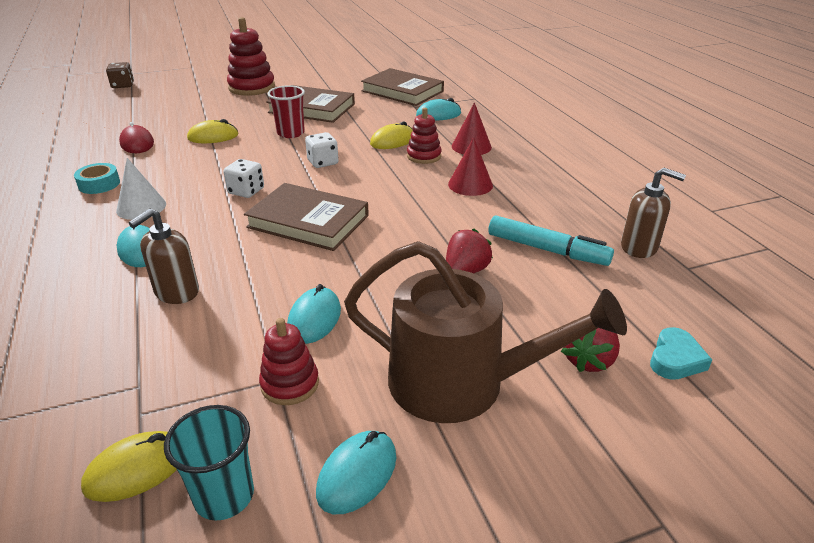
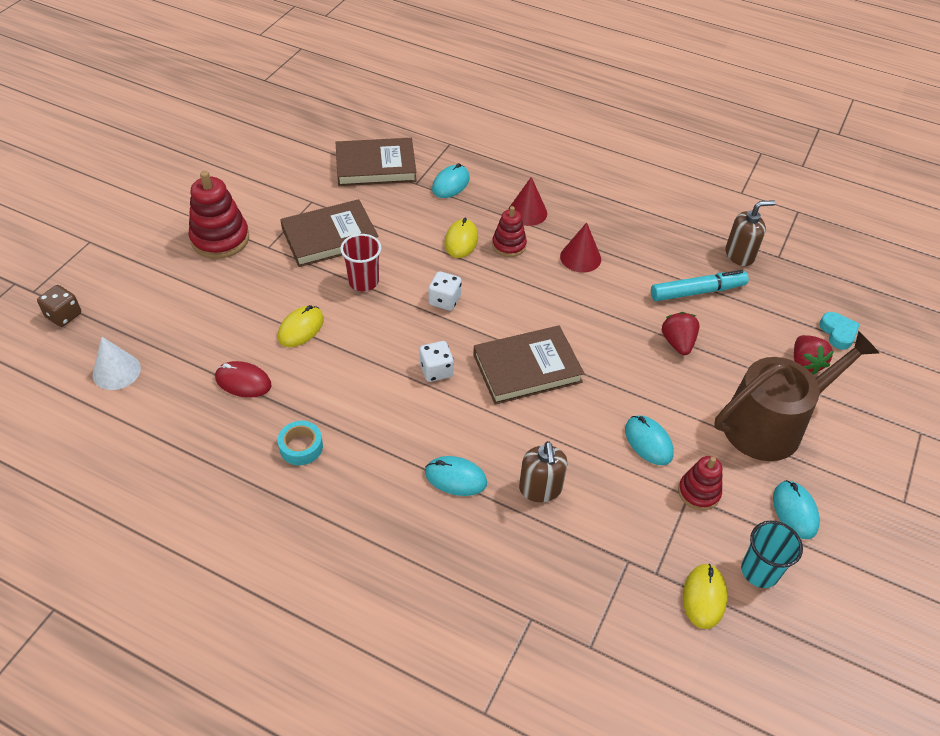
camera: 45 degrees left, 15 degrees up
white cone [116,158,166,220] -> white cone moved to [93,337,141,390]

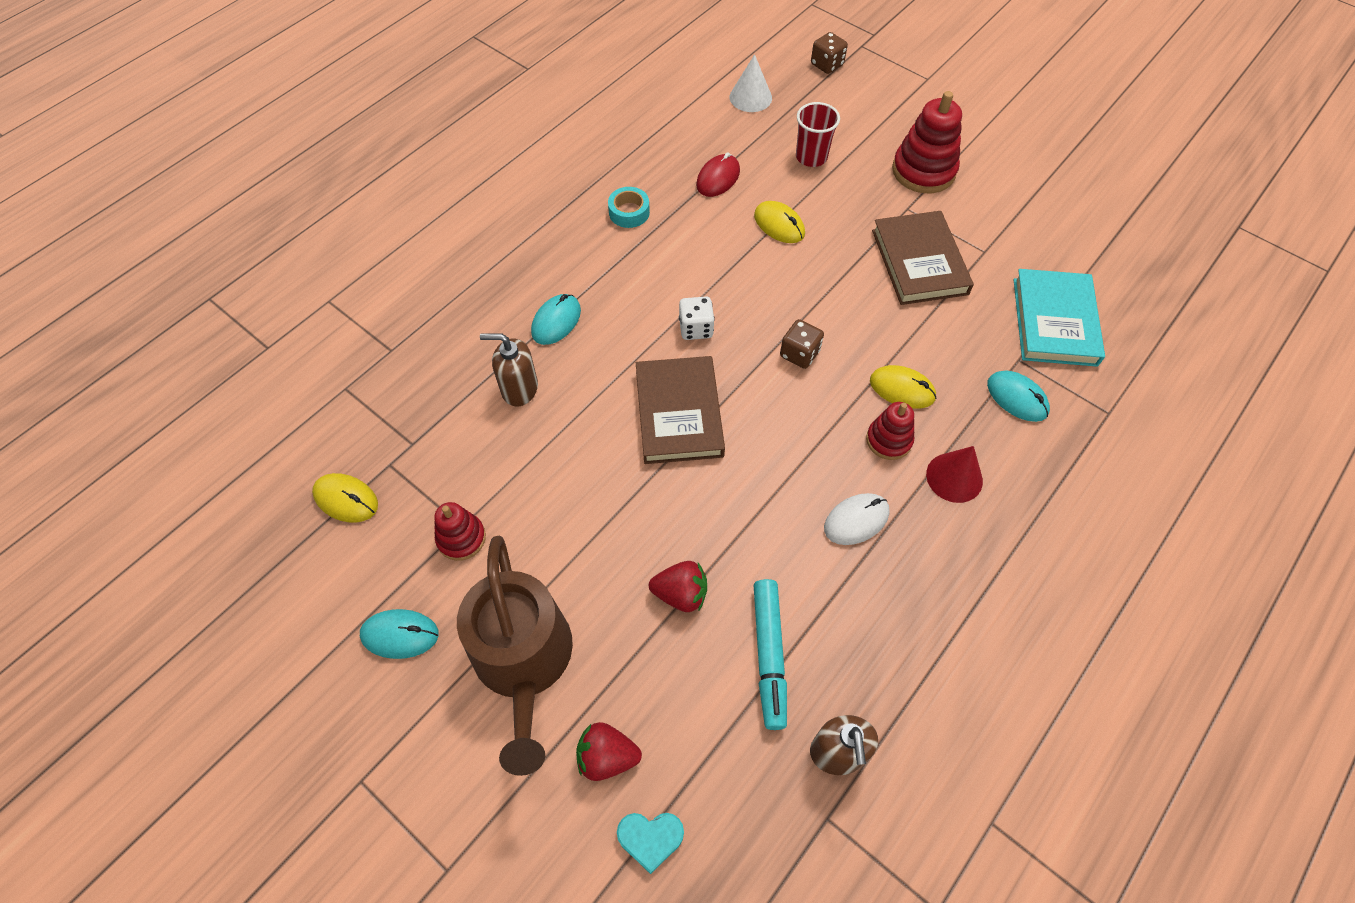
camera: 105 degrees right, 10 degrees up
brown book [336,138,417,186] -> turquoise book [1014,269,1105,367]
red cup [340,234,382,291] -> red cup moved to [796,102,840,167]
white dice [428,271,462,311] -> brown dice [780,319,824,369]
red cone [560,222,601,273] -> white mouse [824,493,890,545]
turquoise mouse [625,416,674,465] -> none
turquoise cup [741,521,803,588] -> none

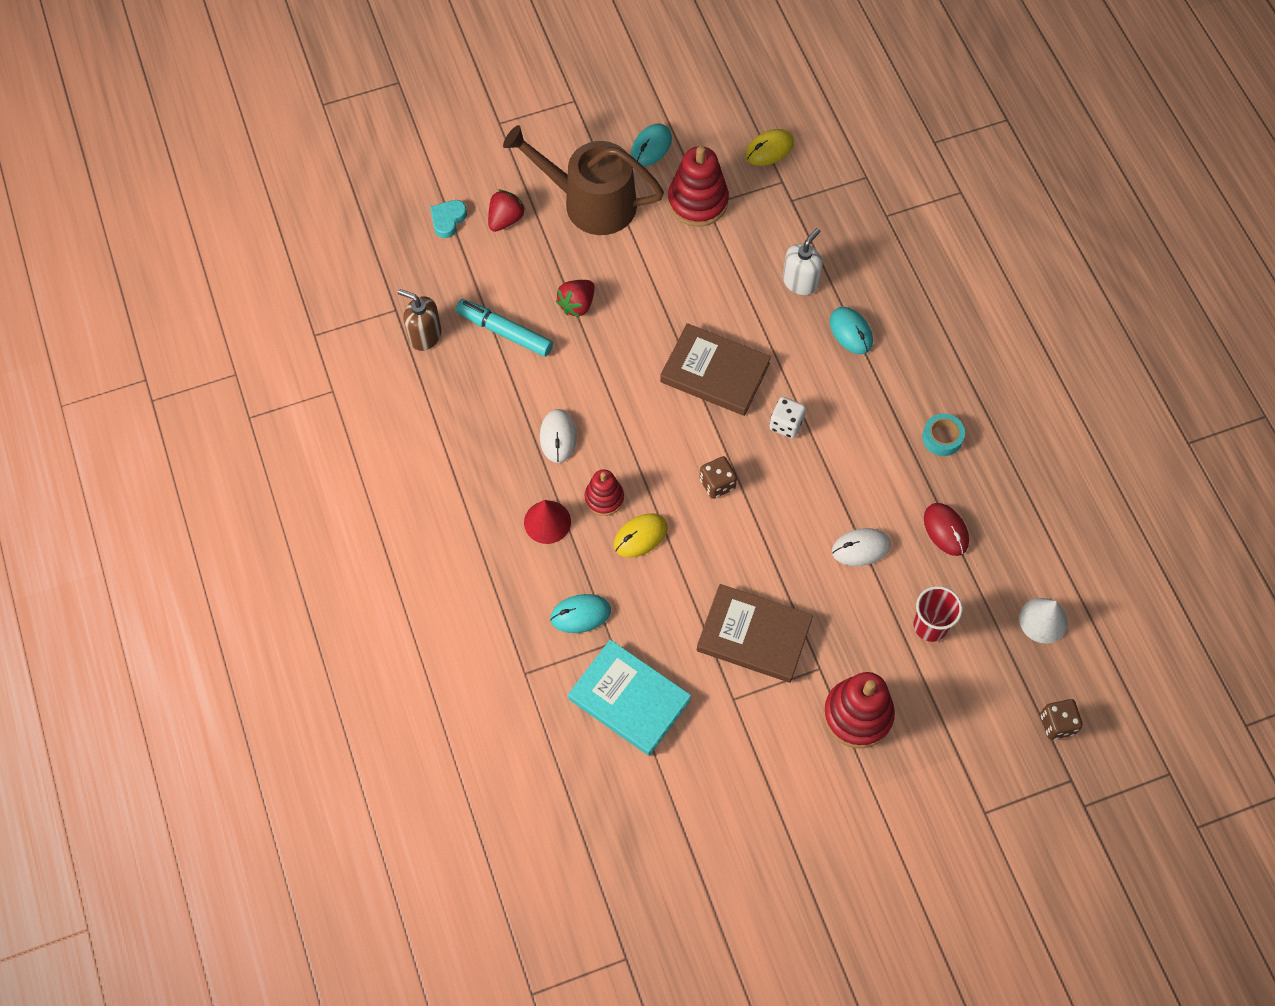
camera: 120 degrees right, 5 degrees up
red stacking toy [434,502,486,561] -> red stacking toy [668,146,729,227], size x1.67
brown soap dispenser [480,333,538,406] -> white soap dispenser [783,228,823,295]
yellow mouse [754,201,805,243] -> white mouse [832,528,891,566]

